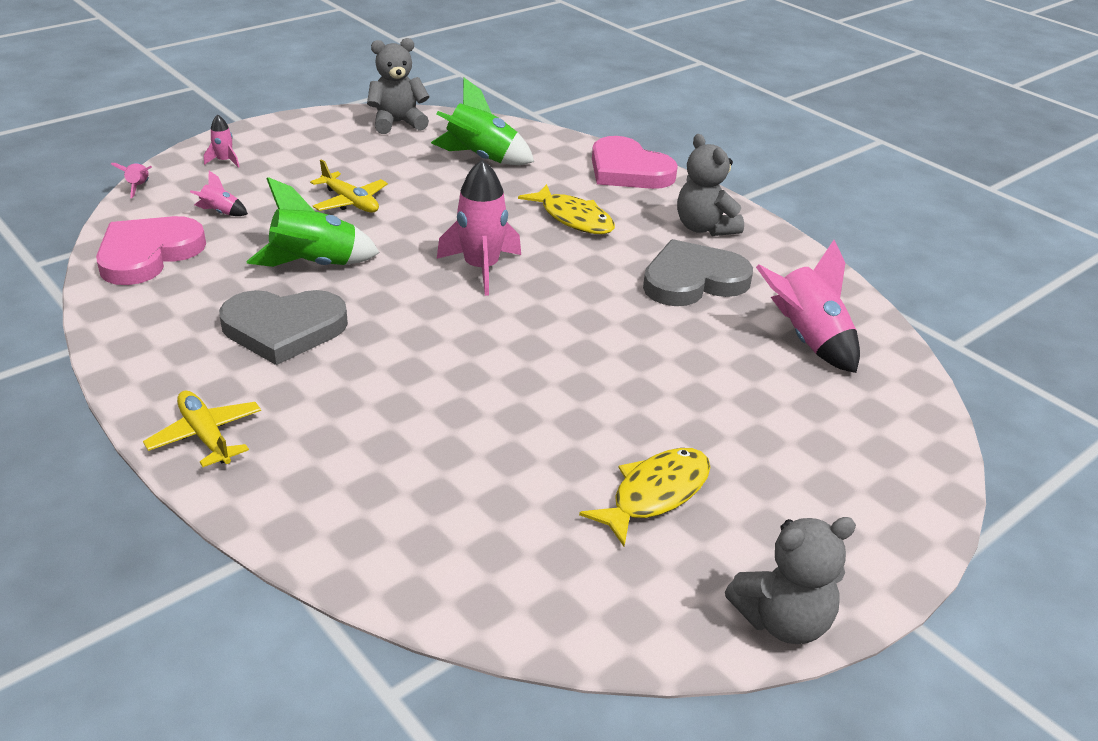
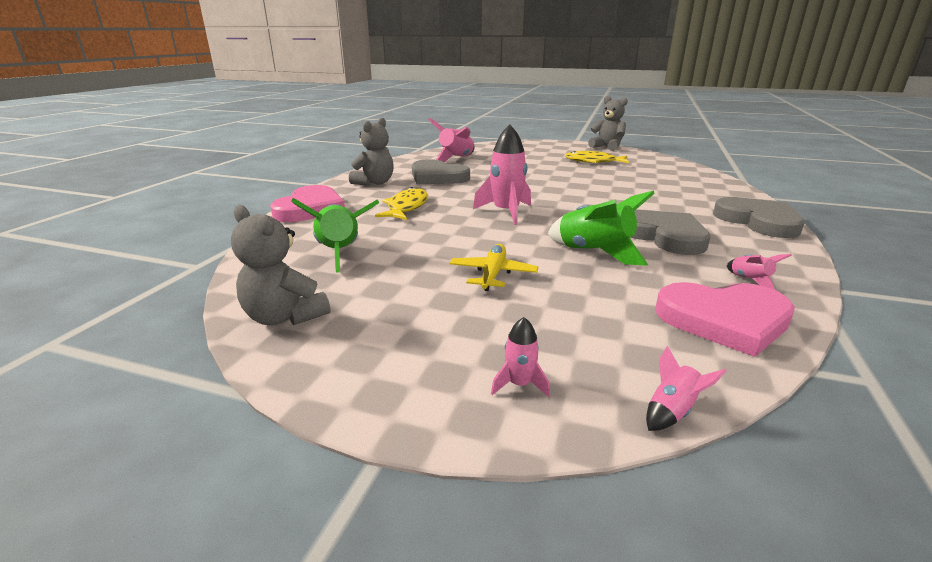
camera: 120 degrees left, 10 degrees down
yellow plane [143,391,261,467] -> grey heart [713,197,805,238]
pink rocket [190,171,248,216] -> pink rocket moved to [727,254,792,291]

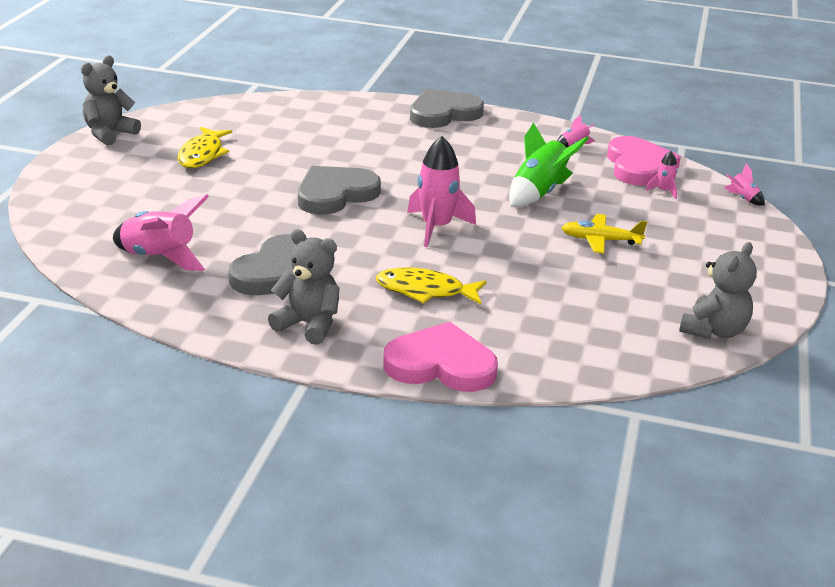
camera: 95 degrees left, 5 degrees up
green rocket [291,198,379,272] -> none
pink rocket [491,317,550,397] -> pink rocket moved to [646,151,678,199]
grey heart [631,210,710,255] -> grey heart moved to [298,166,381,215]

